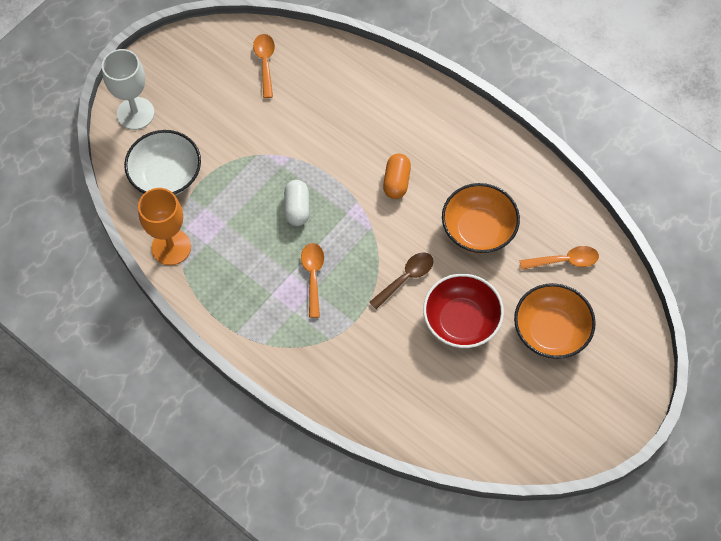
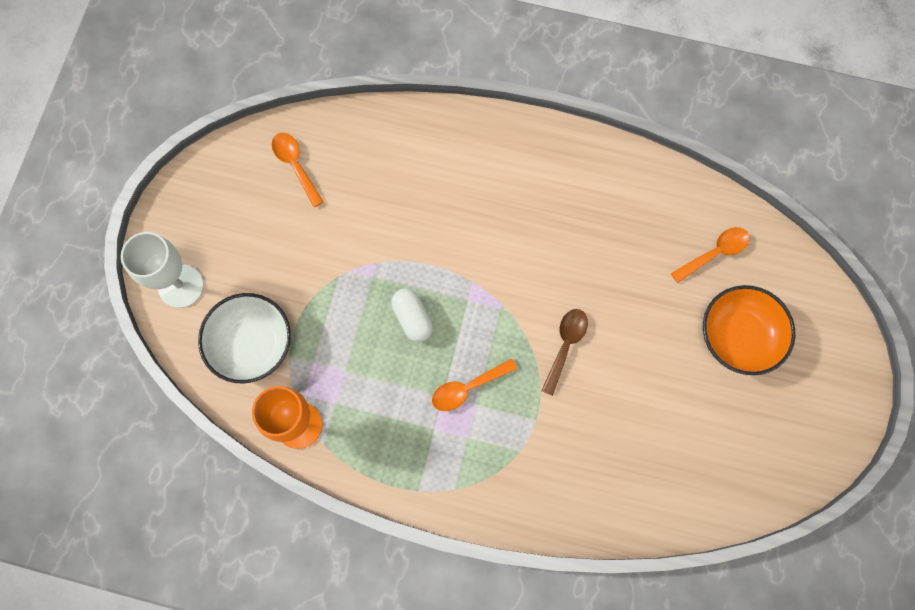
camera: 25 degrees left, 10 degrees up
orange spoon [301,243,324,318] -> orange spoon turned 90 degrees counterclockwise [432,358,517,411]
orange capsule [383,154,411,199] -> none
red bowl [423,274,504,348] -> none
orange bowl [442,183,520,253] -> none

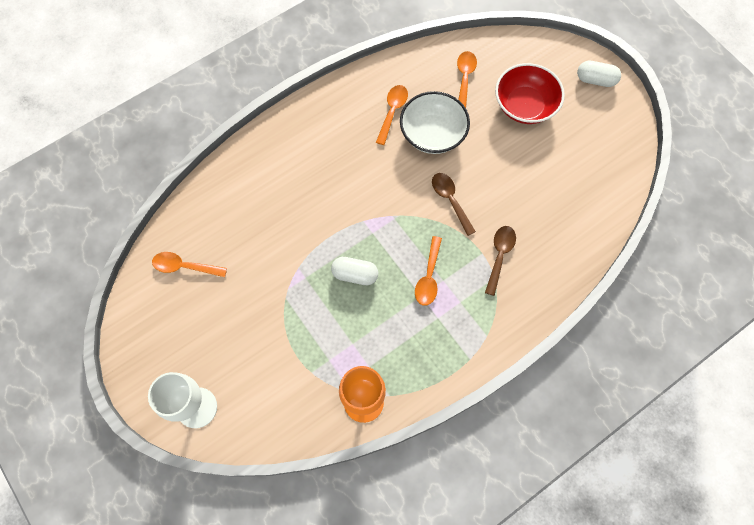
camera: 50 degrees left, 5 degrees down
white bowl [198,293,291,383] -> white bowl moved to [400,91,470,154]
orange bowl [703,285,795,375] -> red bowl [495,63,565,124]
none -> orange spoon [376,85,408,145]
none -> brown spoon [485,226,516,296]
none -> white capsule [577,61,621,87]

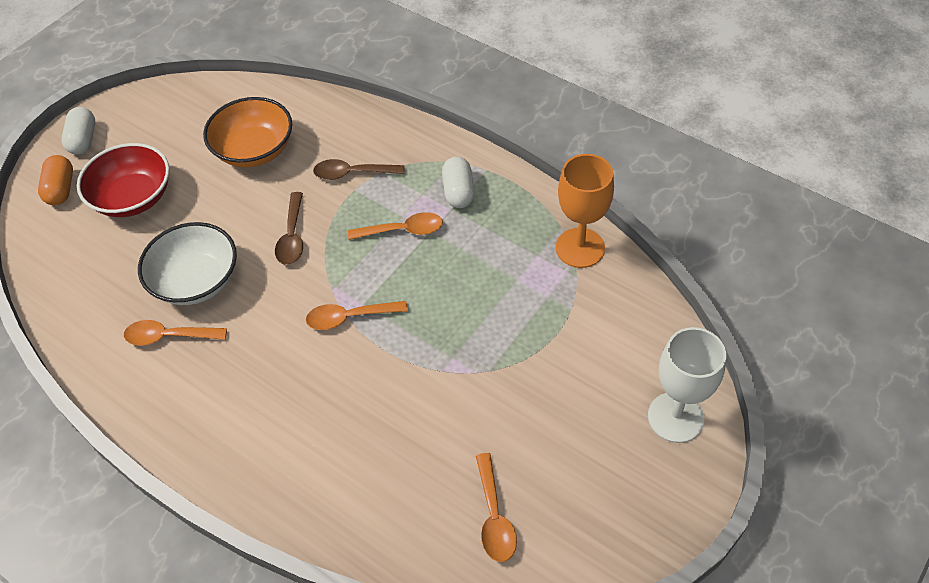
camera: 105 degrees left, 15 degrees down
white capsule [331,257,378,285] -> white capsule moved to [442,157,475,208]
brown spoon [432,173,476,236] -> brown spoon turned 45 degrees counterclockwise [275,192,303,265]
orange spoon [457,51,477,108] -> orange spoon moved to [306,301,408,330]
none -> orange capsule [38,155,73,205]
none -> orange bowl [203,97,292,168]

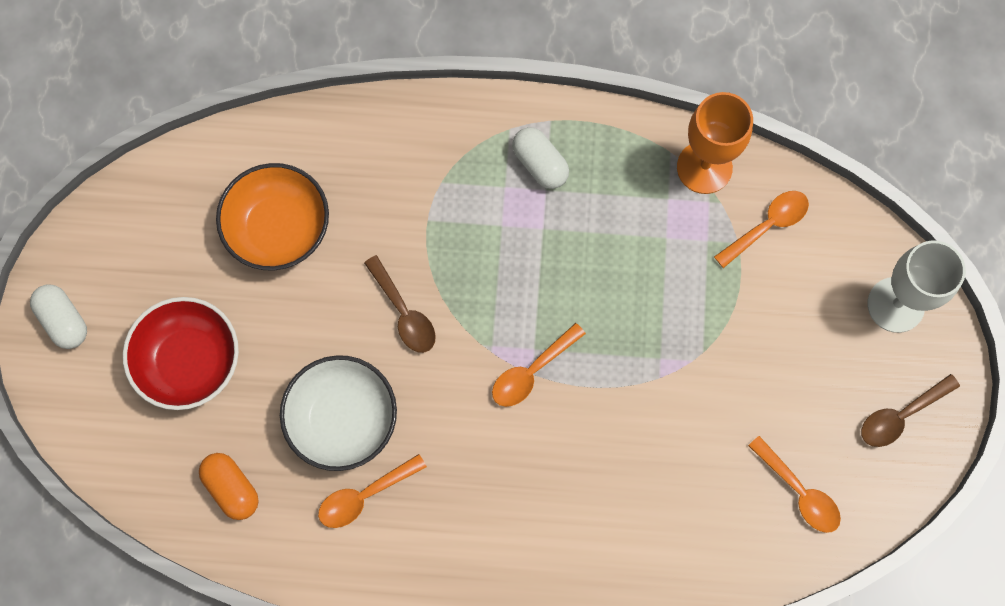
camera: 35 degrees left, 20 degrees up
orange capsule [38,155,73,205] -> orange capsule moved to [199,453,259,520]
brown spoon [313,159,405,180] -> brown spoon moved to [861,374,960,447]
orange spoon [348,212,443,240] -> orange spoon moved to [714,191,809,268]

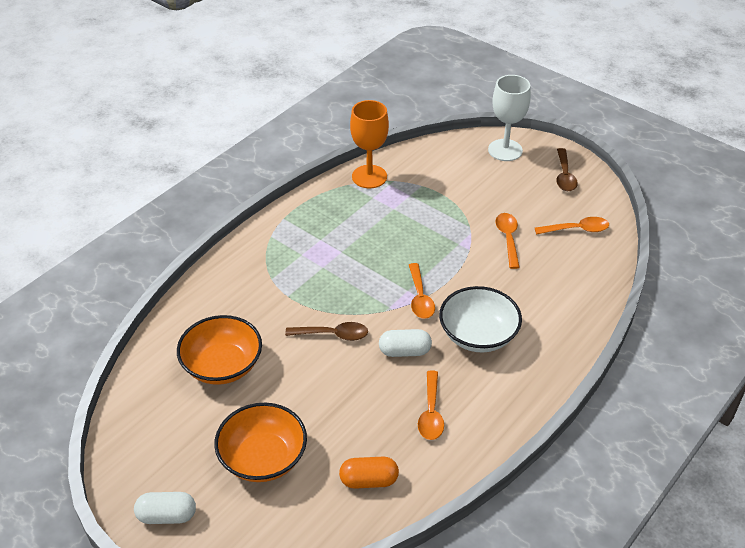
camera: 55 degrees left, 30 degrees down
red bowl [123,297,239,410] -> orange bowl [214,403,307,482]
white bowl [280,355,397,471] -> white bowl moved to [439,286,522,352]
white capsule [512,127,569,189] -> white capsule moved to [379,329,432,357]
orange spoon [714,191,809,268] -> orange spoon moved to [496,213,520,269]

